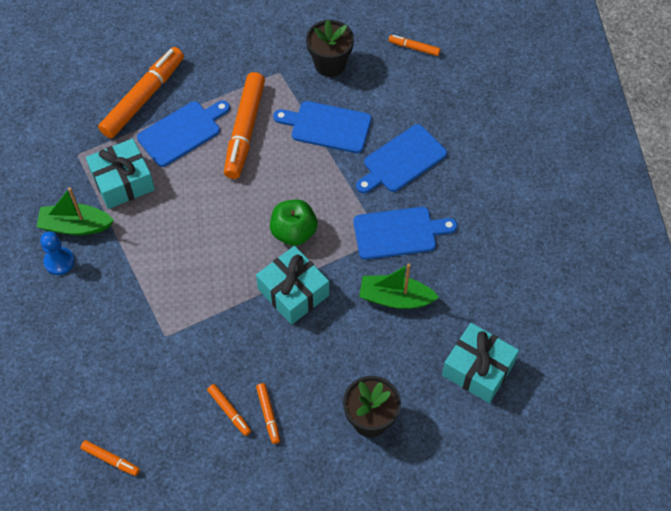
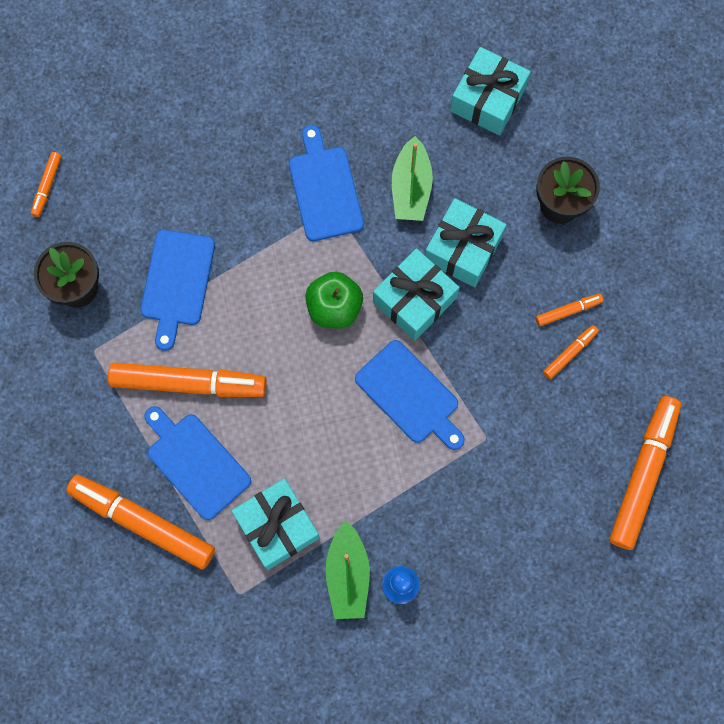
camera: 95 degrees left, 15 degrees up
orange marker [81,440,140,476] -> orange marker [610,396,681,550], size x2.19
blue cutting board [356,124,447,194] -> blue cutting board moved to [355,340,465,450]
none -> turquoise gift [425,198,507,287]

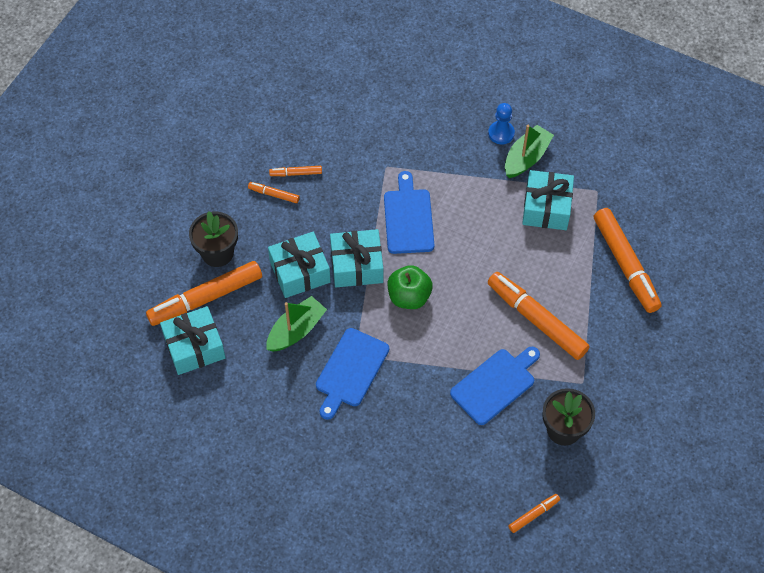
camera: 140 degrees left, 15 degrees down
blue cutting board [144,406,251,520] -> none
orange marker [610,396,681,550] -> orange marker moved to [146,261,262,326]

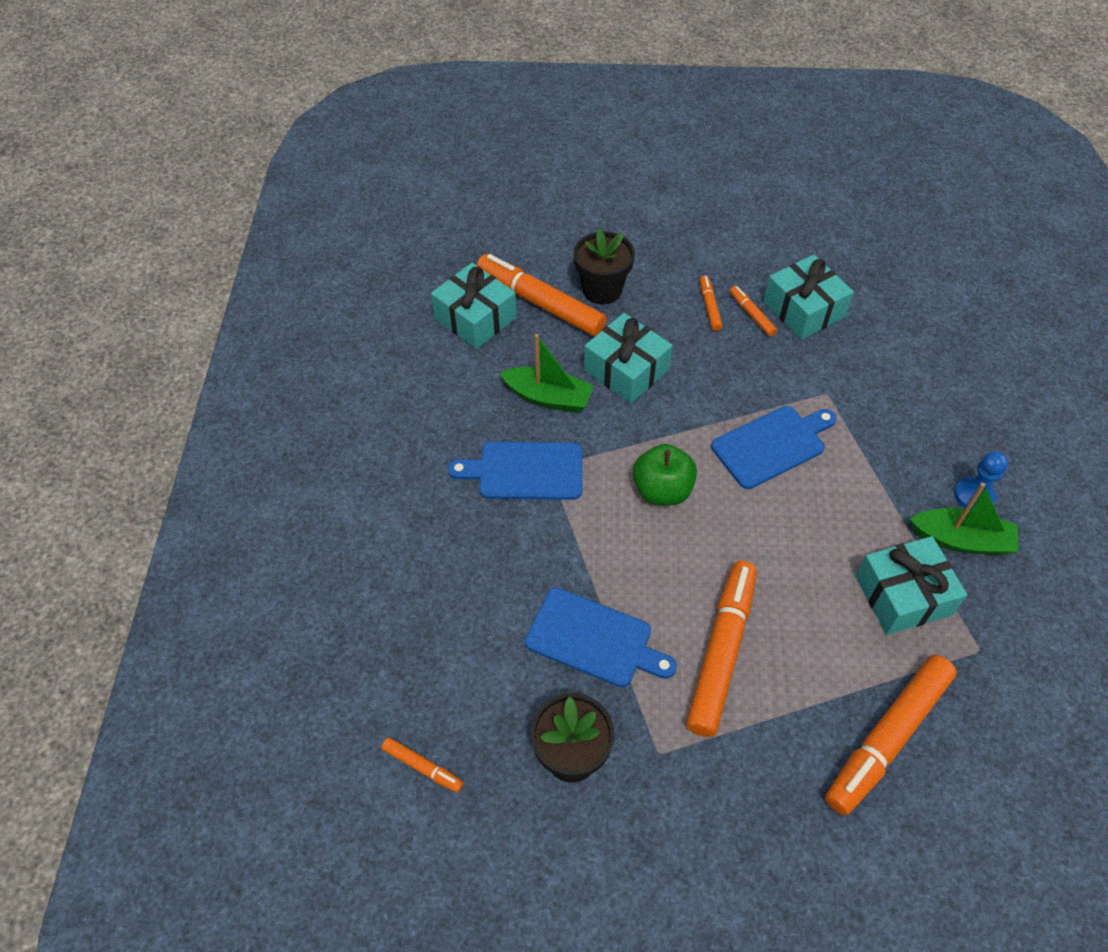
camera: 65 degrees right, 5 degrees down
turquoise gift [330,229,383,287] -> turquoise gift moved to [763,255,854,340]

